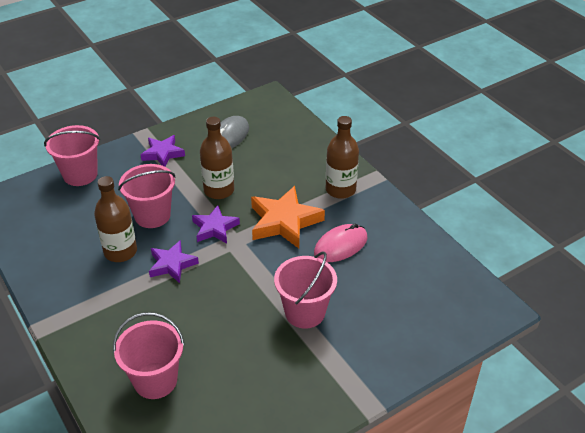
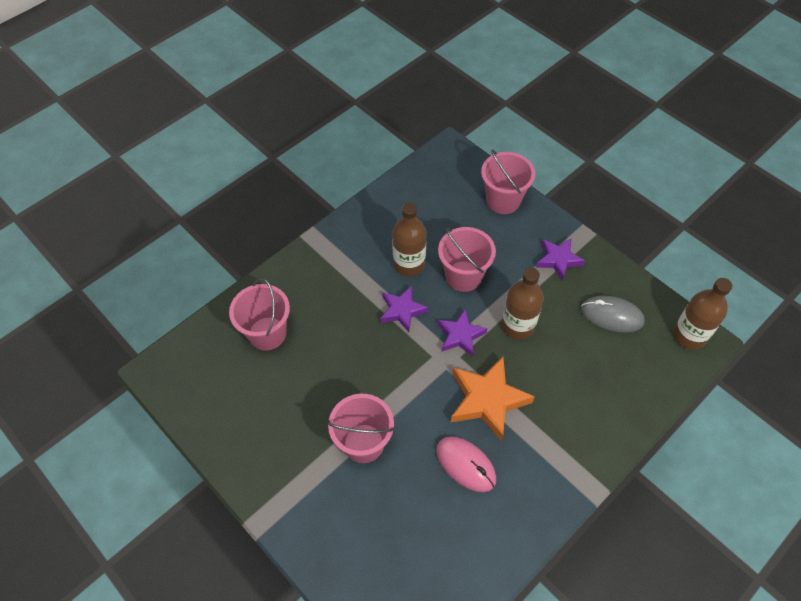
camera: 80 degrees right, 15 degrees up
brown bottle [326,116,359,199] -> brown bottle moved to [673,278,732,350]

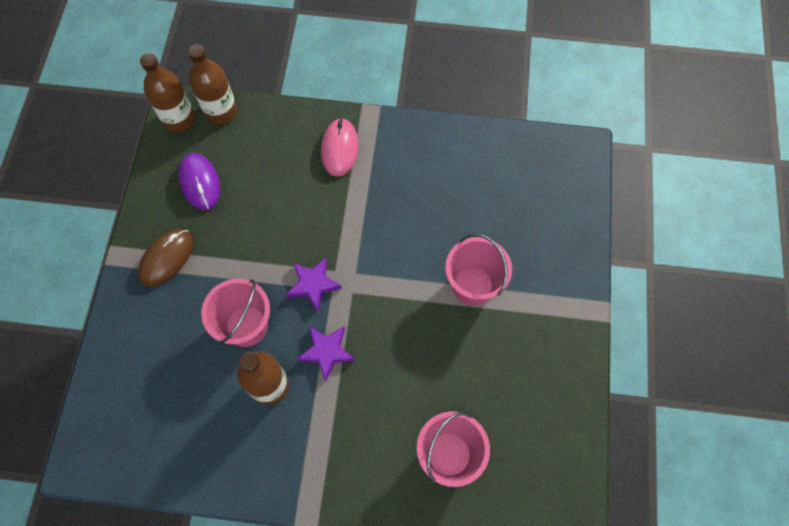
camera: 130 degrees left, 10 degrees up
pink mouse [436,436,496,492] -> pink mouse moved to [321,118,358,177]
orange star [451,357,535,441] -> none
pink bucket [481,149,535,214] -> none
brown bottle [502,268,544,340] -> brown bottle moved to [188,44,237,124]
purple star [536,238,585,281] -> brown mouse [138,229,193,287]
grey mouse [581,296,645,332] -> purple mouse [179,153,220,210]

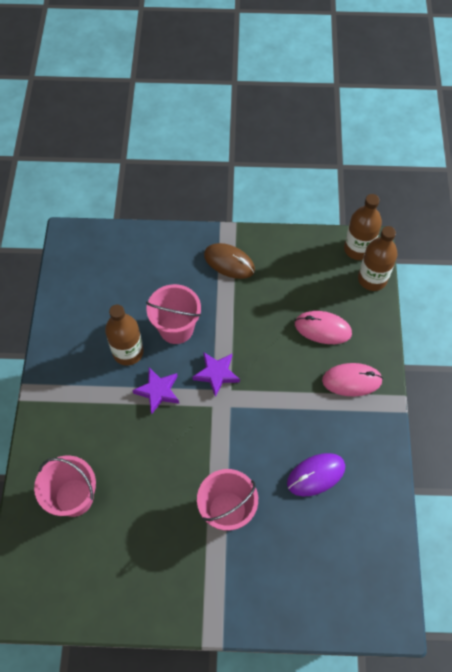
camera: 85 degrees right, 5 degrees down
purple mouse [179,153,220,210] -> purple mouse moved to [287,453,345,496]
none -> pink mouse [295,311,352,344]

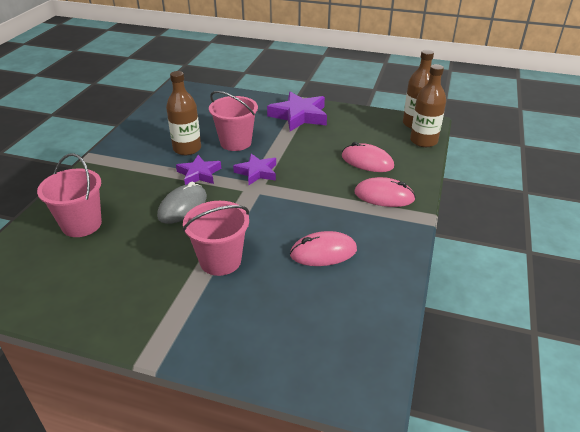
camera: 15 degrees right, 25 degrees down
brown mouse [204,243,255,279] -> purple star [267,92,327,131]
purple mouse [287,453,345,496] -> pink mouse [290,231,357,266]
none -> grey mouse [157,182,207,224]

